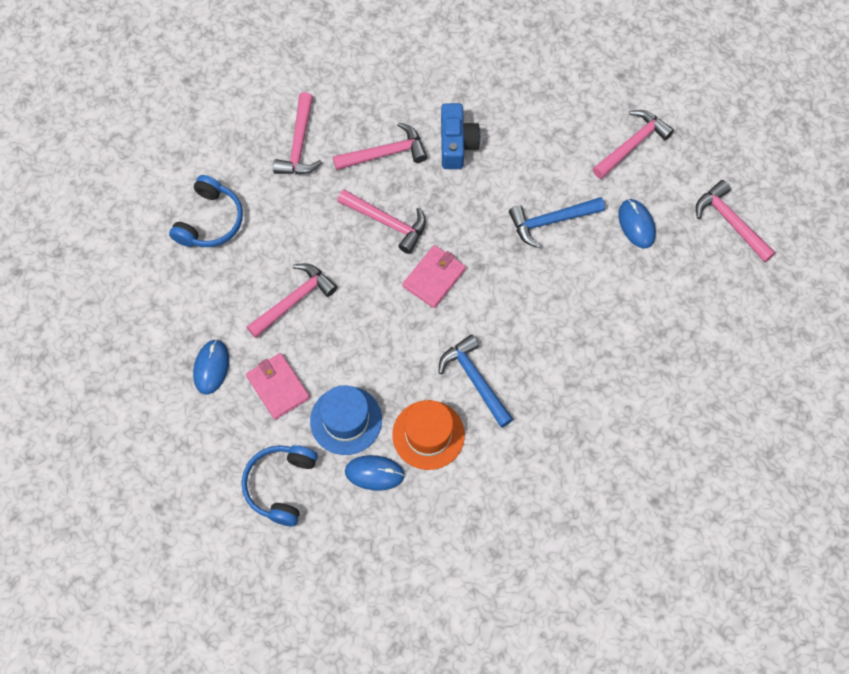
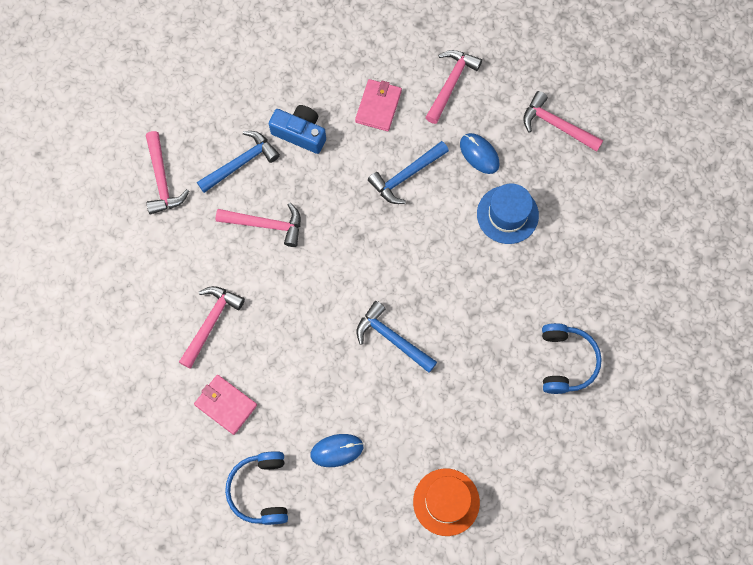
camera: 20 degrees left, 5 degrees up
blue headphones [169,175,243,247] -> blue headphones moved to [542,323,602,394]
blue mouse [193,339,229,395] -> none
blue hat [310,385,382,455] -> blue hat moved to [477,184,539,244]
pink hammer [333,122,427,170] -> blue hammer [197,131,280,193]
orange hat [392,400,465,470] -> orange hat moved to [413,469,480,536]
pink wallet [402,245,466,308] -> pink wallet moved to [355,79,402,131]
blue camera [441,103,481,169] -> blue camera turned 45 degrees counterclockwise [269,105,326,154]

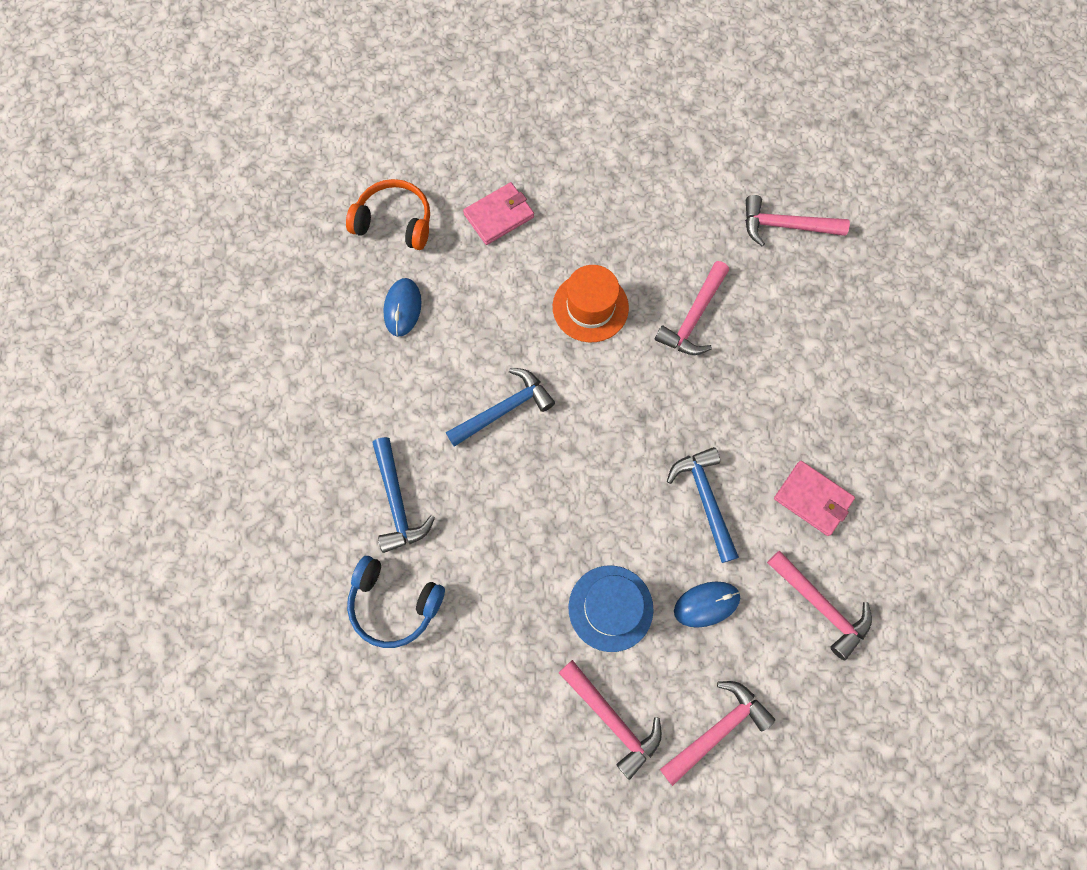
camera: 110 degrees right, 0 degrees up
pink hammer [179,286,245,369] -> pink hammer moved to [559,660,662,780]
blue hammer [197,131,280,193] -> blue hammer moved to [372,437,435,553]
blue headphones [225,451,288,525] -> orange headphones [346,179,430,250]
blue camera [269,105,326,154] -> none
orange hat [413,469,480,536] -> orange hat moved to [553,265,629,342]

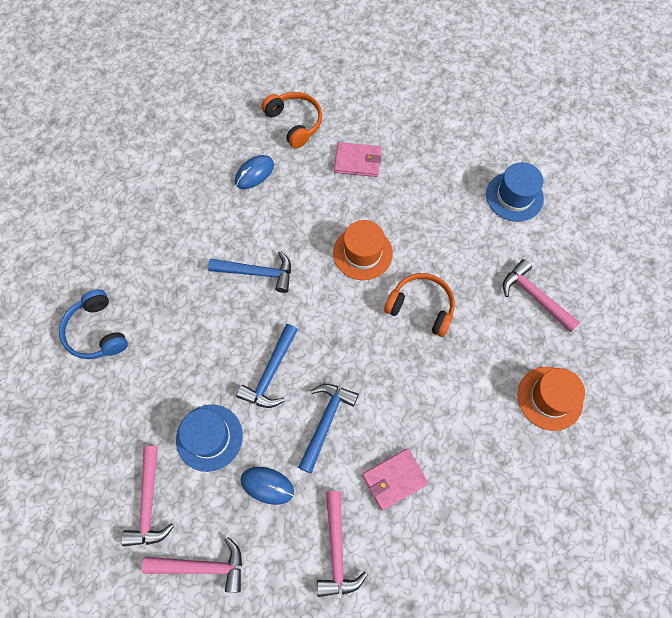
camera: 40 degrees right, 5 degrees down
blue hammer [372,437,435,553] -> blue hammer moved to [236,324,298,408]
pink hammer [655,261,729,355] -> orange headphones [384,273,455,337]
pink wallet [774,461,855,536] -> pink wallet turned 75 degrees clockwise [362,448,428,510]
none -> blue hat [486,162,544,222]
none -> orange hat [517,367,585,431]

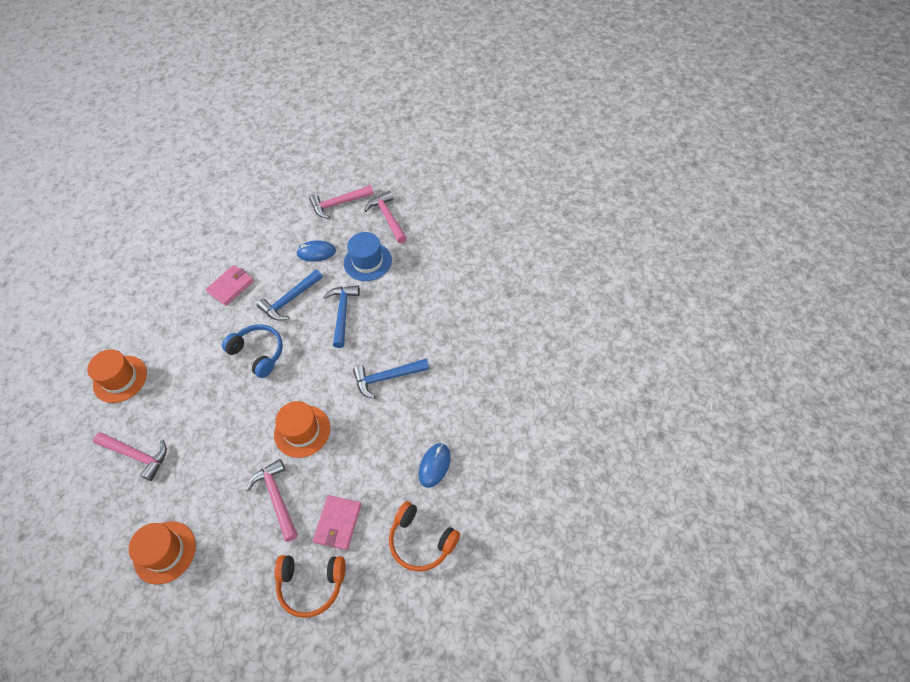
camera: 160 degrees right, 10 degrees down
blue headphones [59,289,128,359] -> blue headphones moved to [222,324,283,378]
blue hammer [298,384,359,474] -> blue hammer turned 45 degrees clockwise [257,270,323,321]
pink hammer [317,491,368,597] -> pink hammer moved to [246,459,298,542]
pink wallet [334,142,381,177] -> pink wallet turned 60 degrees counterclockwise [313,495,361,550]
orange headphones [384,273,455,337] -> orange headphones moved to [274,555,346,618]
blue hat [486,162,544,222] -> orange hat [129,521,196,585]

